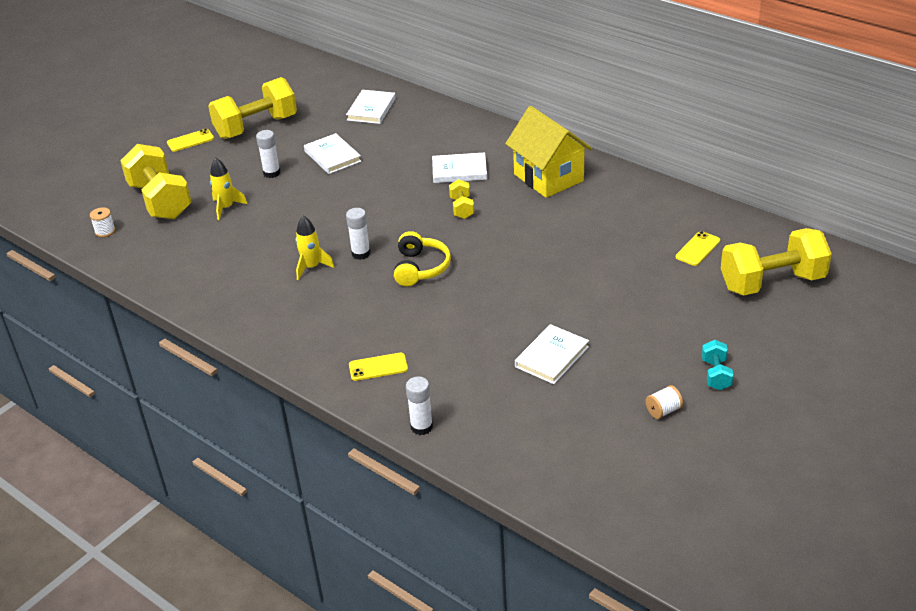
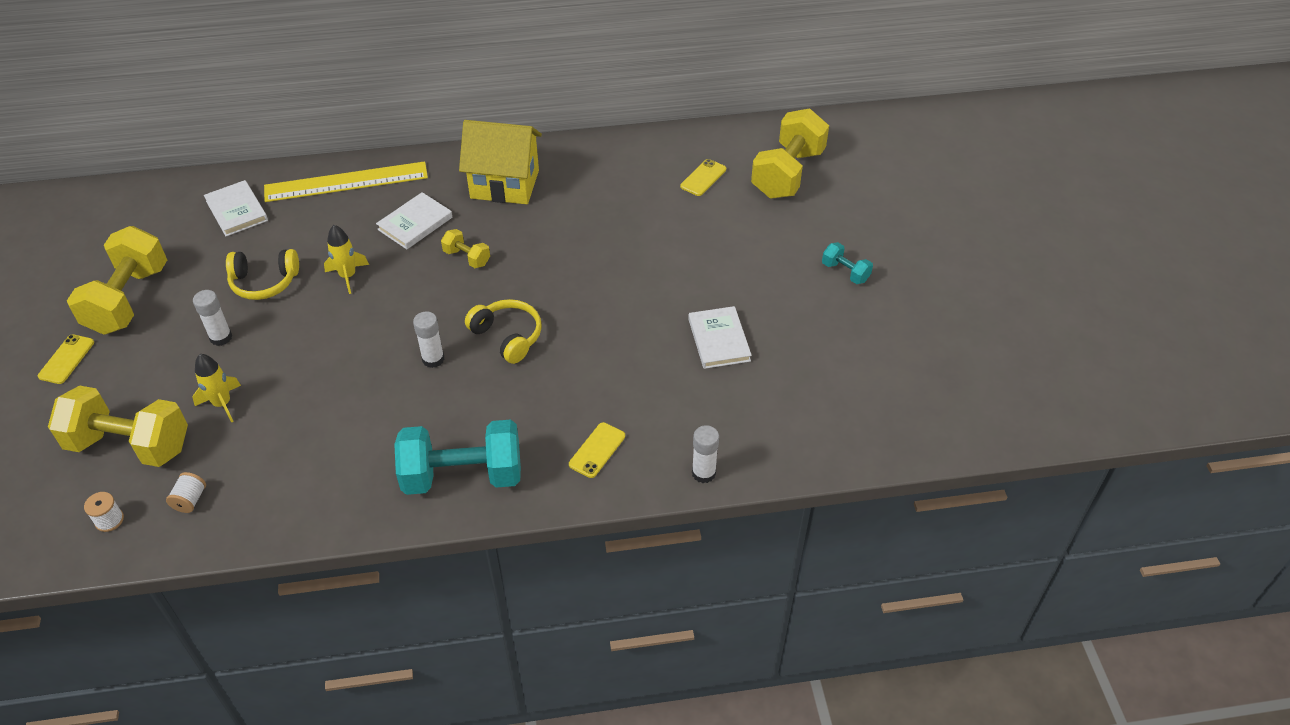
camera: 50 degrees left, 10 degrees up
yellow rocket [295,216,334,280] -> yellow rocket moved to [324,225,369,294]
white book [304,133,361,174] -> yellow headphones [226,249,299,300]
white spool [645,385,683,419] -> white spool moved to [166,472,206,513]
yellow phone [676,231,720,266] -> yellow phone turned 45 degrees clockwise [680,159,726,196]
none -> yellow ruler [264,161,428,202]
none -> turquoise dumbbell [394,420,521,495]

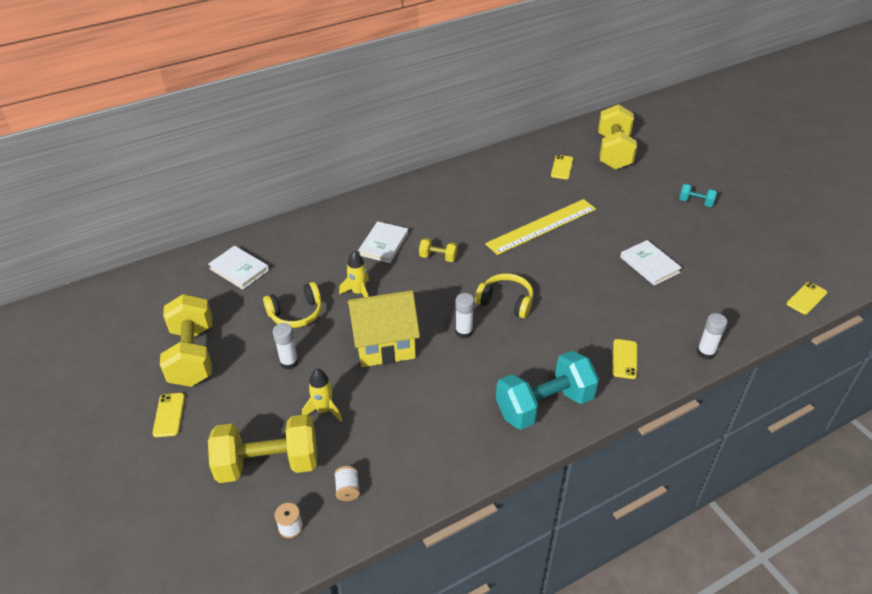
camera: 20 degrees left, 5 degrees down
yellow ruler [264,161,428,202] -> yellow ruler moved to [485,199,596,255]
yellow house [459,120,542,204] -> yellow house moved to [347,290,420,367]
none -> yellow phone [787,282,827,315]

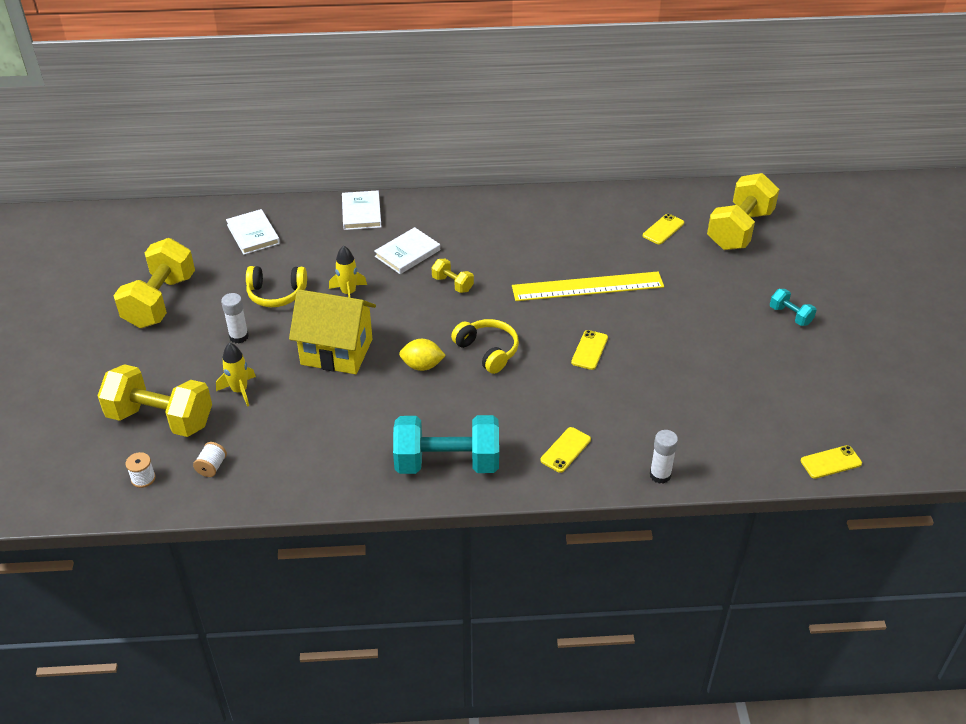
camera: 25 degrees right, 0 degrees up
yellow phone [152,393,185,437] -> yellow phone moved to [571,330,608,370]
white glue stick [455,293,474,338] -> yellow lemon [399,339,446,371]
white book [620,240,682,286] -> white book moved to [342,190,382,230]

